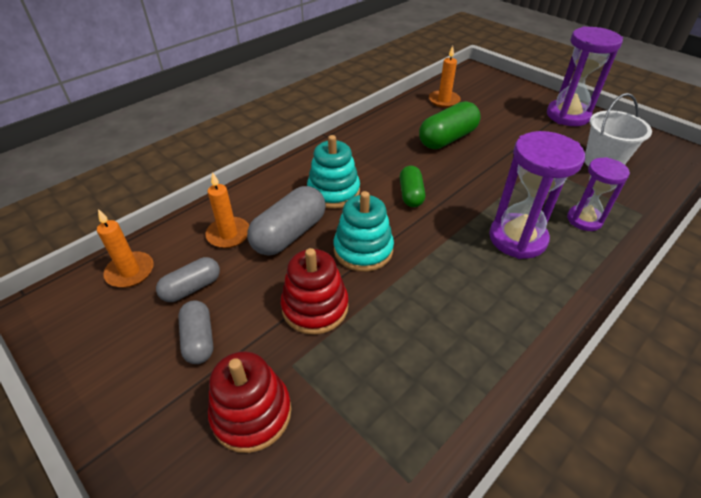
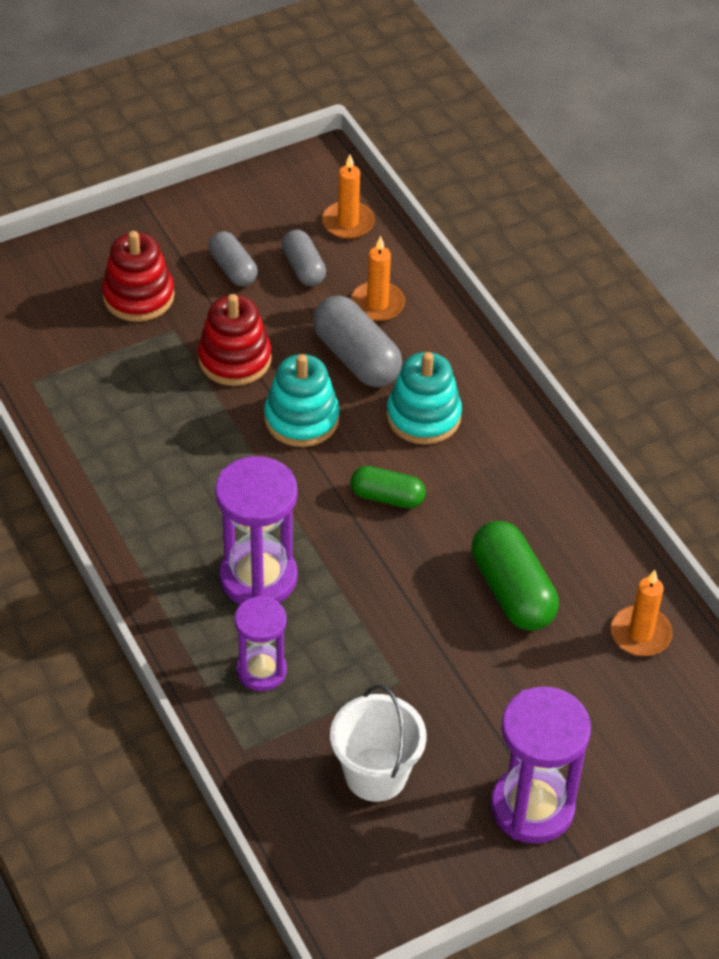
camera: 105 degrees right, 5 degrees up
grey capsule [178,300,213,364] -> grey capsule turned 60 degrees clockwise [209,231,258,286]

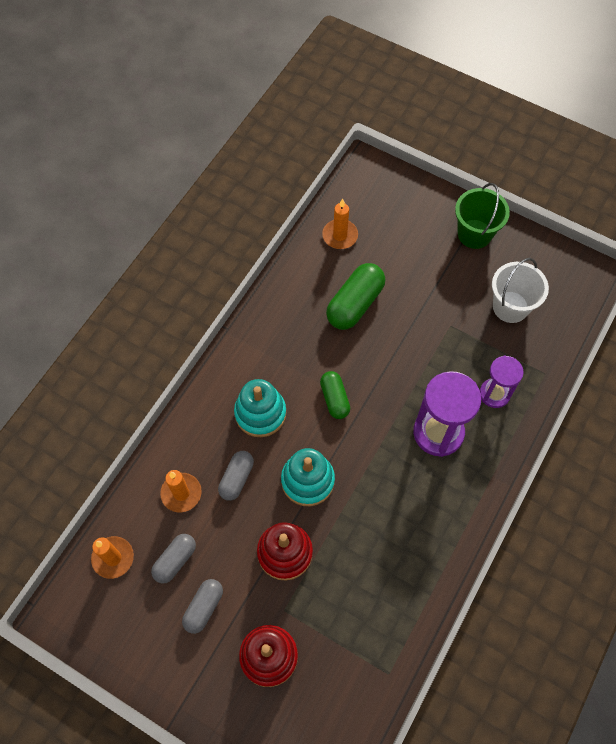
camera: 120 degrees left, 15 degrees up
grey capsule [313,296,402,387] -> grey capsule [218,451,254,501], size x0.62
purple hourglass [491,686,591,844] -> green bucket [455,183,510,249]

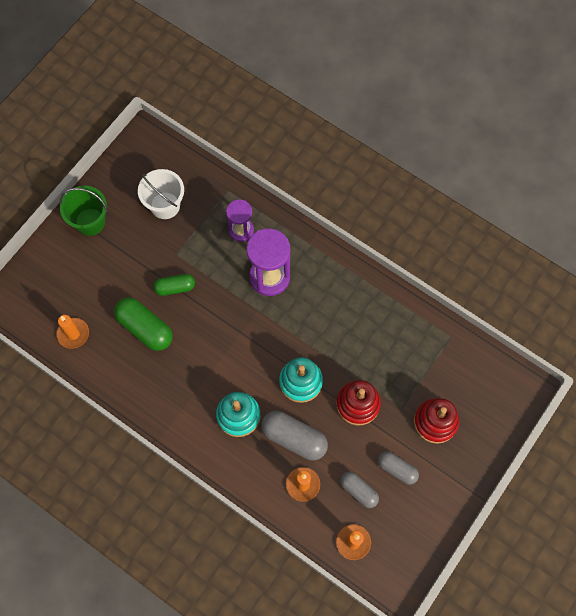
camera: 85 degrees left, 5 degrees up
grey capsule [218,451,254,501] -> grey capsule [261,411,328,461], size x1.62
green capsule [320,371,350,419] -> green capsule moved to [153,274,195,296]

